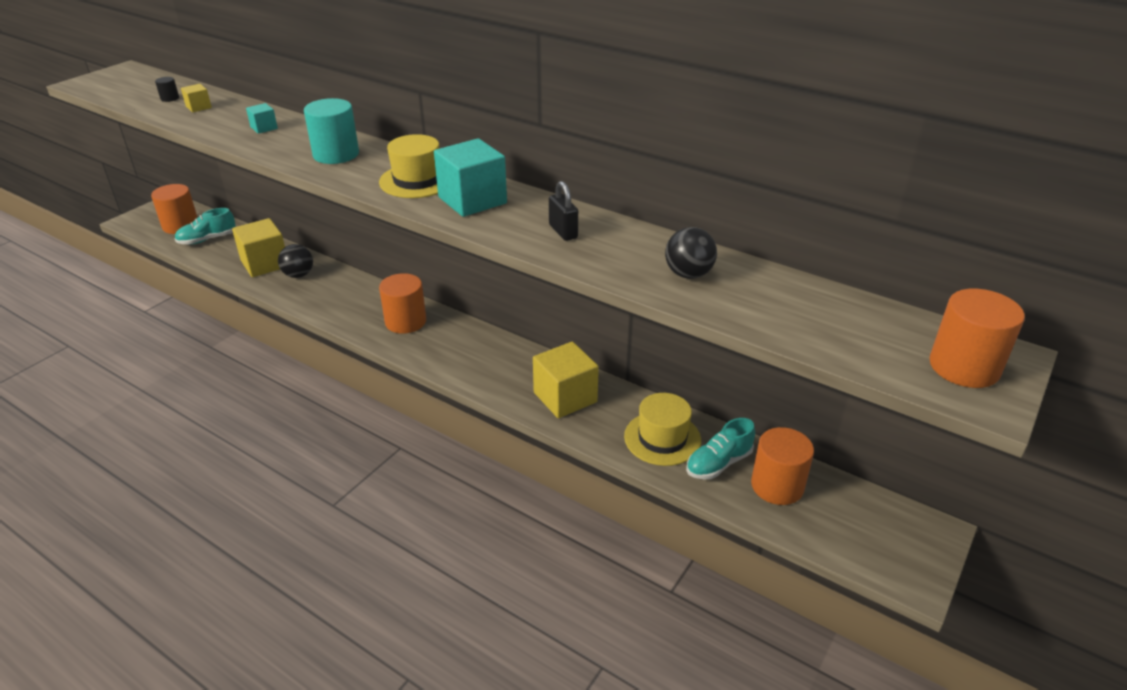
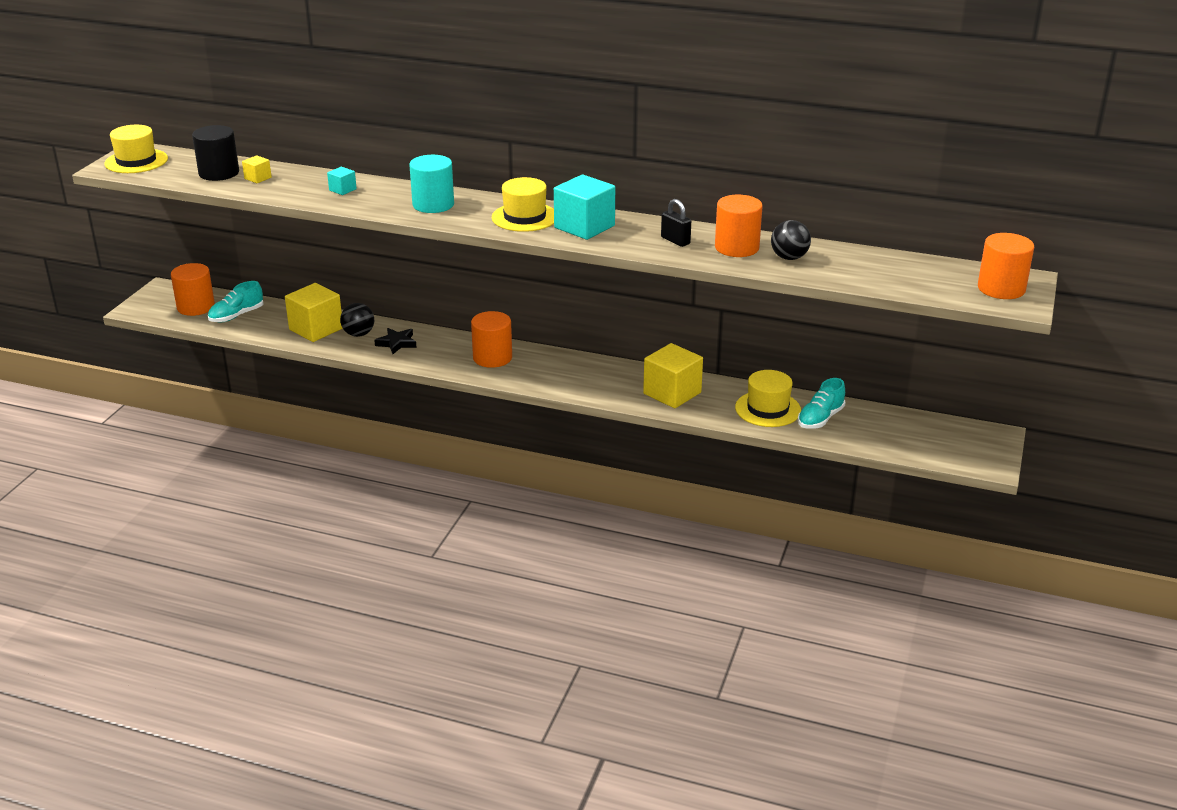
camera: 15 degrees left, 5 degrees down
black cylinder [155,77,179,102] -> black cylinder [192,125,239,181], size x2.26
orange cylinder [751,427,814,505] -> orange cylinder moved to [715,195,763,257]
none -> yellow hat [104,125,168,173]
none -> black star [374,328,417,354]

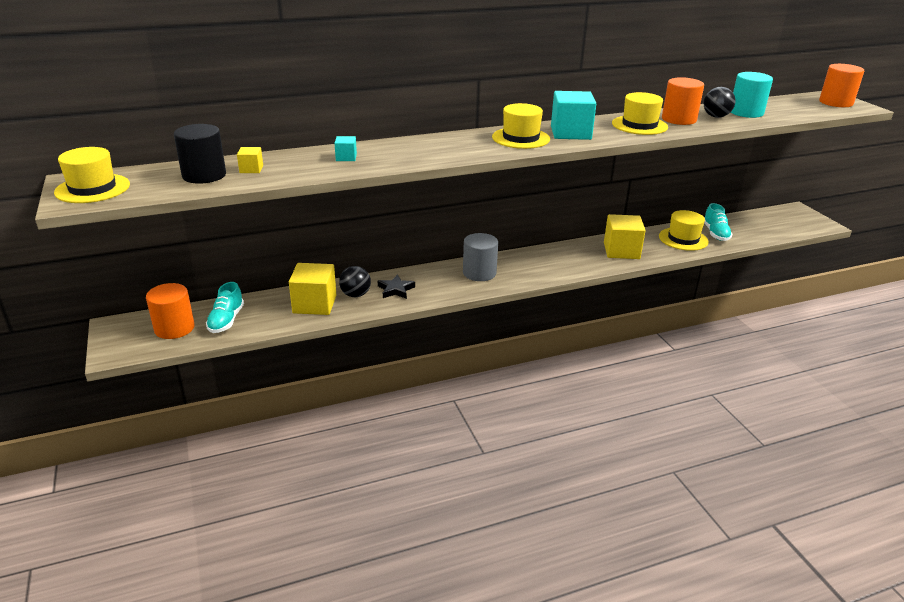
camera: 40 degrees left, 0 degrees up
turquoise cylinder [409,155,454,213] -> turquoise cylinder moved to [731,72,773,118]
orange cylinder [471,311,512,368] -> grey cylinder [463,233,498,281]
black padlock [661,199,691,247] -> yellow hat [612,92,668,135]

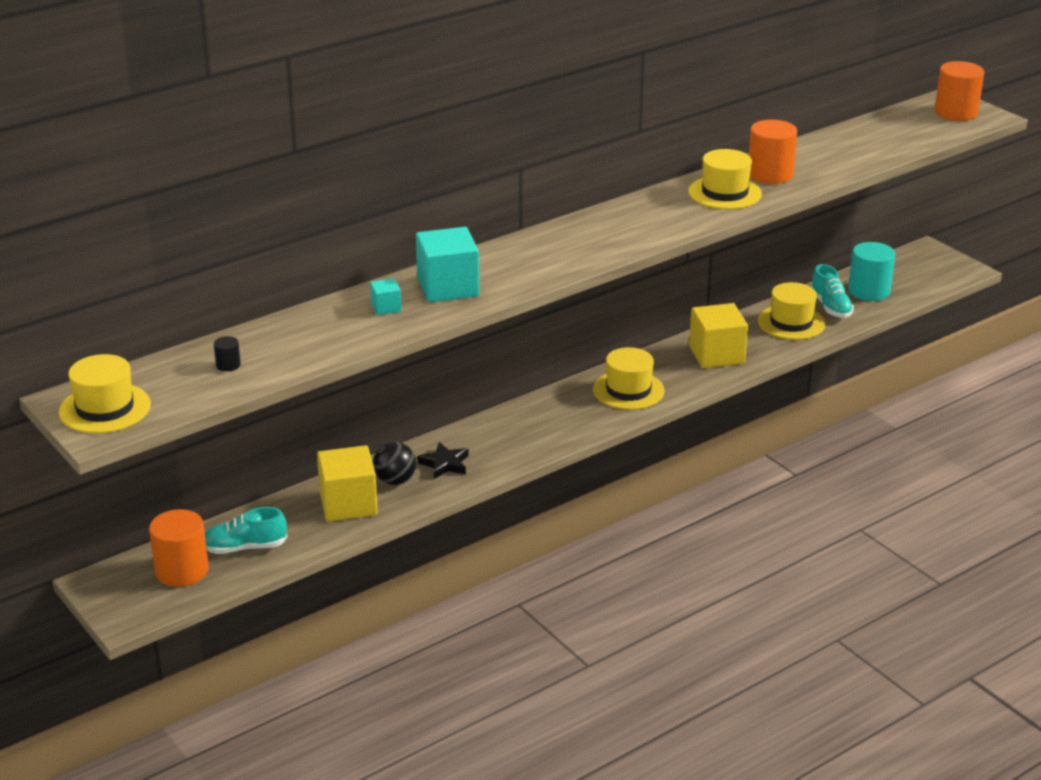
camera: 15 degrees left, 0 degrees up
black cylinder [174,124,226,184] -> black cylinder [214,336,241,371], size x0.44
turquoise shoe [206,282,244,333] -> turquoise shoe turned 90 degrees clockwise [205,507,287,554]
yellow cube [237,147,263,173] -> none
grey cylinder [463,233,498,281] -> none
yellow hat [492,103,550,149] -> yellow hat moved to [593,347,665,410]
turquoise cube [551,91,596,140] -> turquoise cube moved to [416,227,479,302]
black ball [704,87,735,118] -> none
turquoise cylinder [731,72,773,118] -> turquoise cylinder moved to [848,242,895,301]

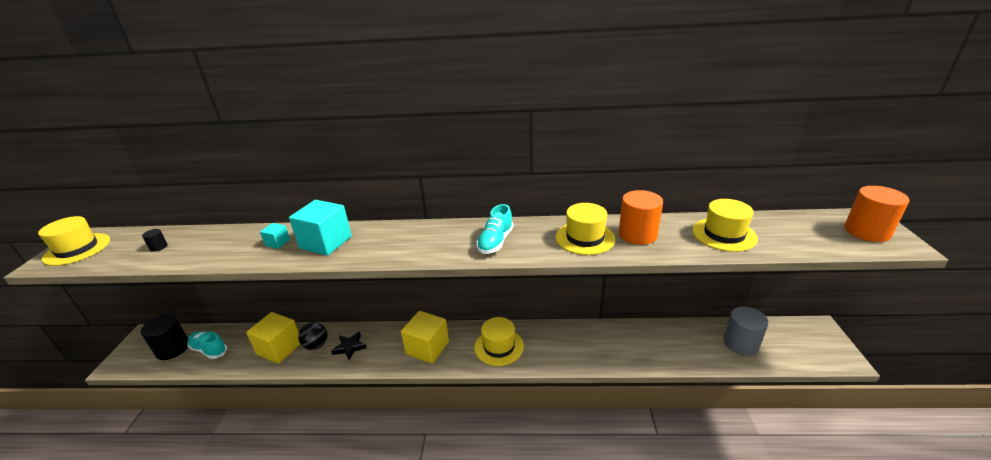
camera: 40 degrees right, 0 degrees up
orange cylinder [149,509,209,587] -> black cylinder [141,314,188,360]
yellow cube [689,303,748,368] -> yellow cube moved to [401,311,449,364]
yellow hat [758,282,825,340] -> yellow hat moved to [692,199,758,252]
turquoise shoe [810,264,854,318] -> turquoise shoe moved to [476,204,514,254]
turquoise cylinder [848,242,895,301] -> grey cylinder [724,307,768,356]

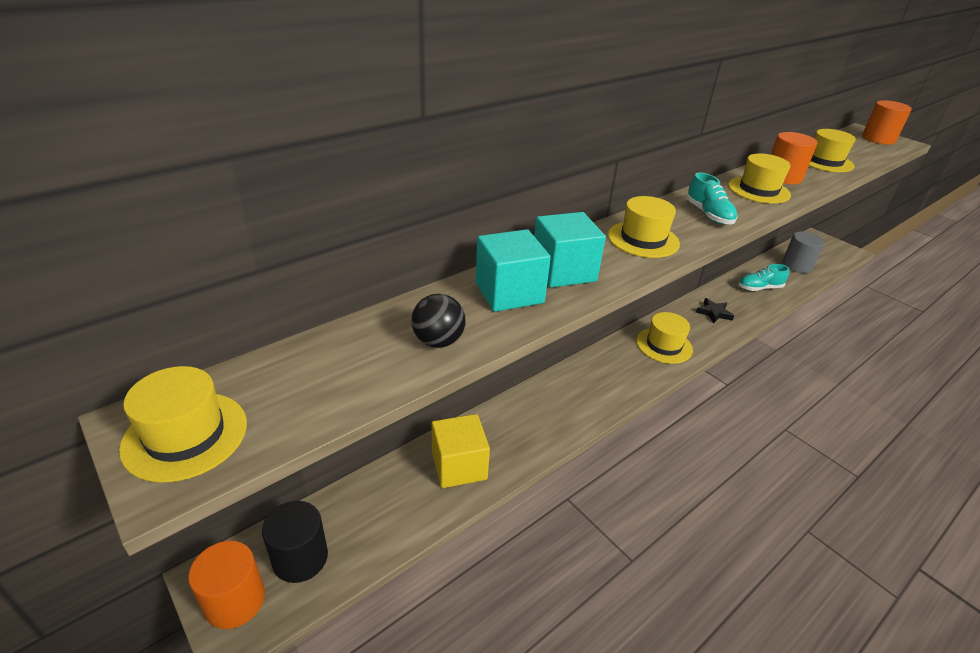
camera: 45 degrees left, 5 degrees up
black cylinder [142,229,168,252] -> none
turquoise shoe [187,331,227,359] -> turquoise shoe moved to [738,264,789,291]
turquoise cube [260,223,290,249] -> turquoise cube [475,229,551,312], size x2.12
black ball [298,322,328,350] -> black ball moved to [411,294,465,348]
black star [331,332,367,360] -> black star moved to [696,298,734,323]
yellow cube [401,311,449,364] -> none
none -> orange cylinder [188,541,265,629]
none -> yellow hat [608,196,680,258]

